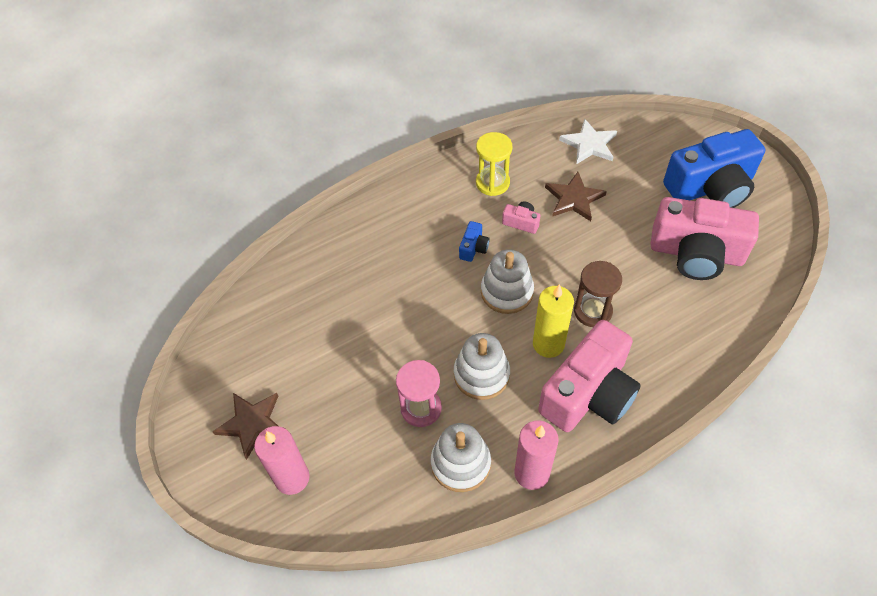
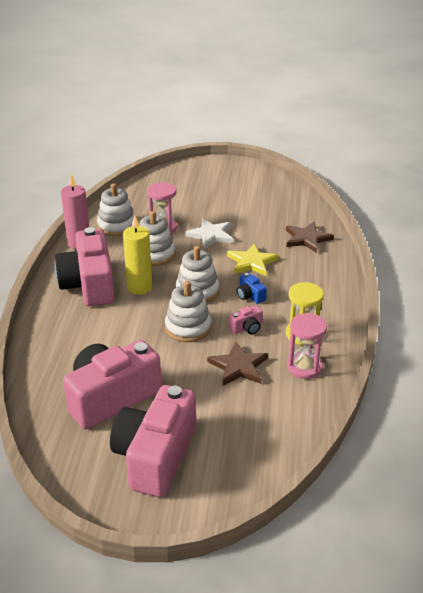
camera: 125 degrees right, 20 degrees down
brown star [213,393,278,460] -> brown star moved to [286,222,334,253]
pink candle [254,426,310,495] -> none
white star [559,119,617,164] -> white star moved to [185,218,233,249]
brown hourglass [574,261,622,327] -> none
blue camera [663,129,765,208] -> pink camera [110,385,196,497]
none -> white stacking toy [165,281,211,342]
none -> yellow star [227,243,279,276]
none -> pink hourglass [287,313,327,379]

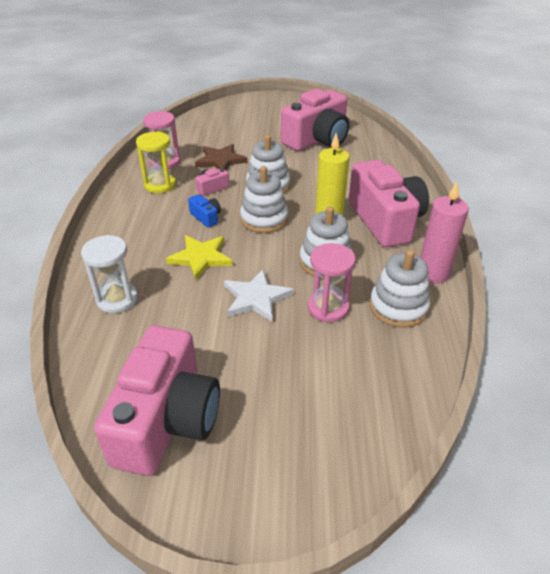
camera: 175 degrees right, 5 degrees up
pink camera [110,385,196,497] -> pink camera moved to [94,325,220,476]
brown star [286,222,334,253] -> white hourglass [81,235,138,313]

